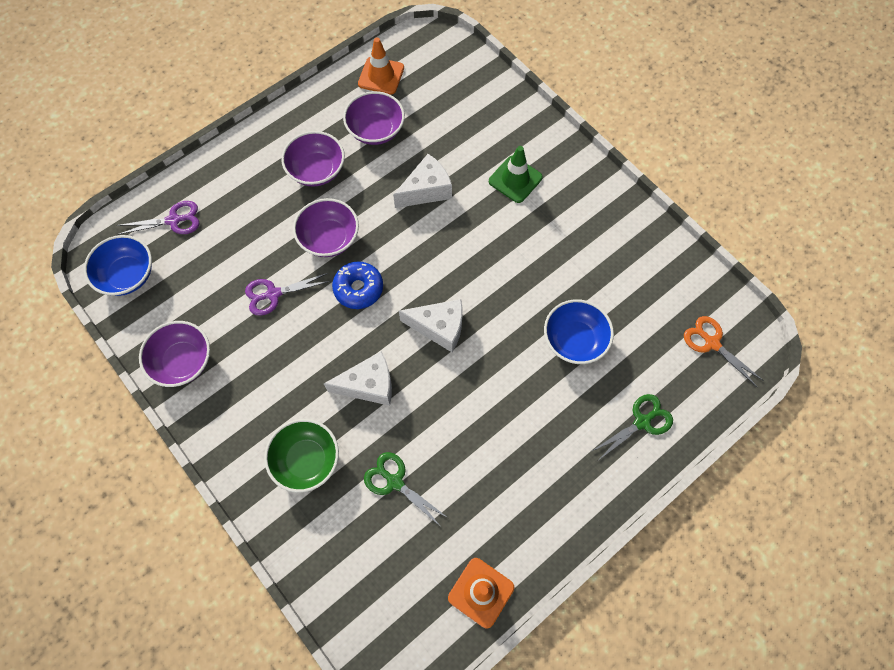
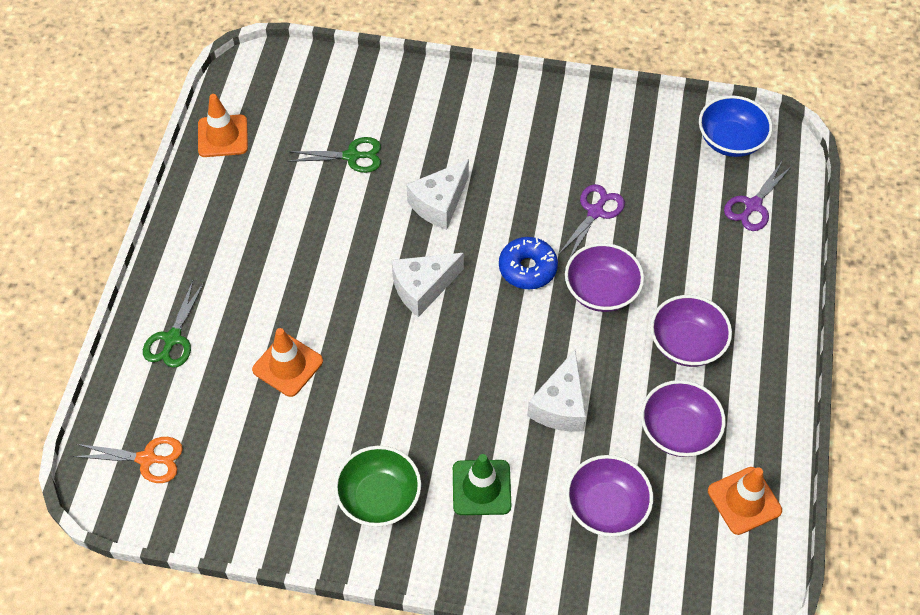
camera: 140 degrees right, 10 degrees down
purple bowl [139,321,210,387] -> purple bowl moved to [566,455,653,537]
green bowl [264,419,339,493] -> green bowl moved to [334,446,421,527]
blue bowl [544,299,614,364] -> orange traffic cone [252,328,323,397]

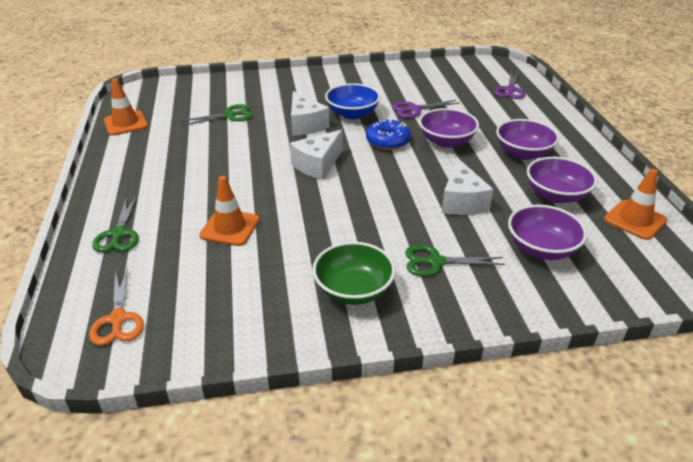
camera: 20 degrees left, 20 degrees down
orange scissors [73,437,183,483] -> orange scissors turned 90 degrees clockwise [89,267,144,346]
white cheese [406,159,469,230] -> white cheese turned 45 degrees counterclockwise [291,91,329,136]
green traffic cone [453,454,512,515] -> green scissors [405,244,505,276]
purple scissors [558,184,625,259] -> purple scissors turned 120 degrees counterclockwise [392,100,460,118]
blue bowl [699,96,773,157] -> blue bowl moved to [325,83,380,119]

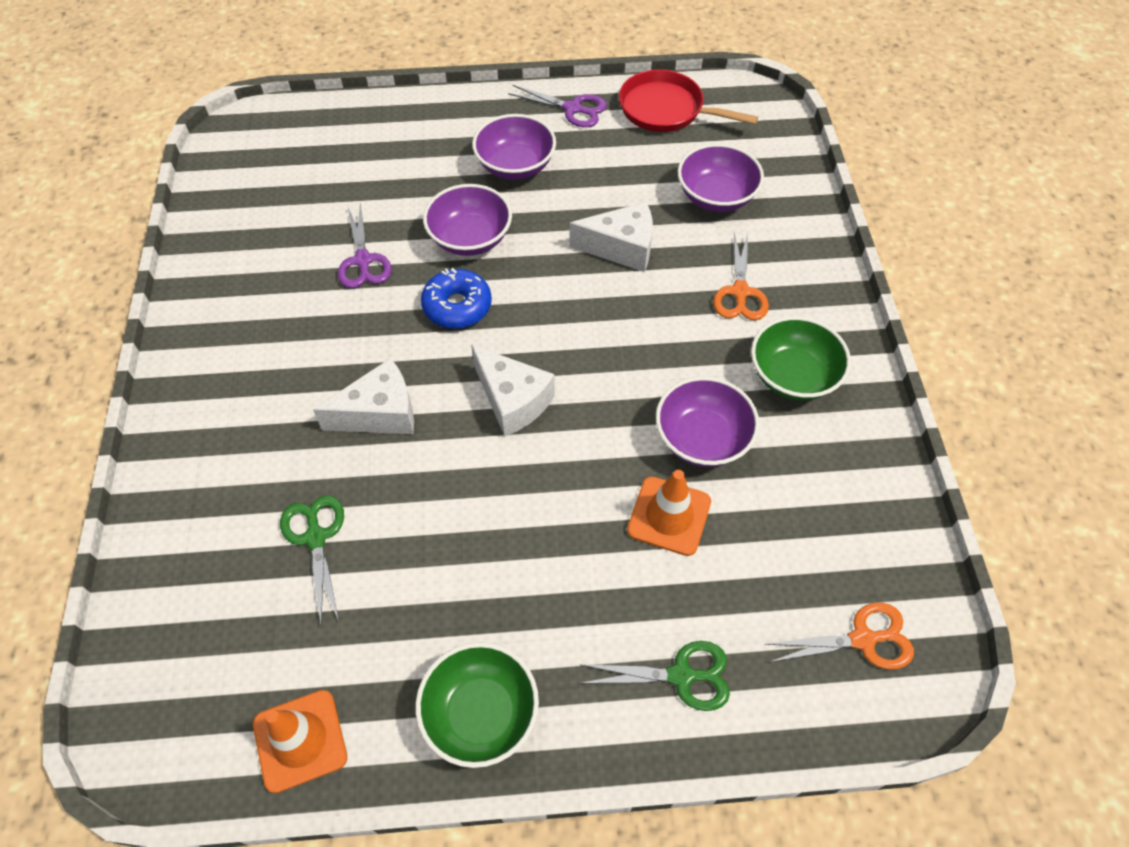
camera: 85 degrees left, 20 degrees up
blue bowl [325,83,380,119] -> none
green scissors [405,244,505,276] -> orange scissors [713,232,769,320]
purple scissors [494,71,526,99] -> purple scissors moved to [508,85,606,127]
purple bowl [527,157,597,203] -> purple bowl moved to [656,376,759,467]
orange traffic cone [604,169,667,240] -> red pan [619,69,758,132]
none -> green bowl [416,642,539,768]

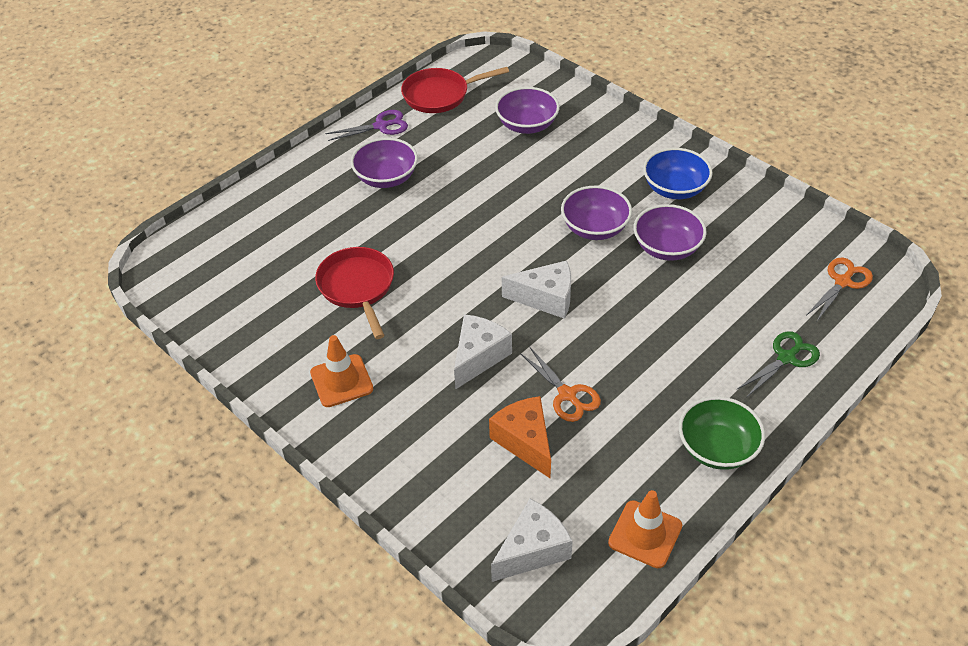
camera: 40 degrees left, 10 degrees down
green scissors [280,495,344,624] -> orange cheese [489,396,551,478]
purple scissors [338,203,392,288] -> red pan [315,247,394,339]
blue donut [421,268,492,329] -> none
purple bowl [423,184,512,256] -> purple bowl moved to [561,186,632,240]
white cheese [570,202,653,272] -> white cheese moved to [491,499,573,582]
orange traffic cone [627,470,711,556] -> orange traffic cone moved to [310,335,373,407]
orange scissors [713,232,769,320] -> orange scissors moved to [520,347,601,422]
green bowl [751,316,851,400] -> blue bowl [643,148,713,199]

